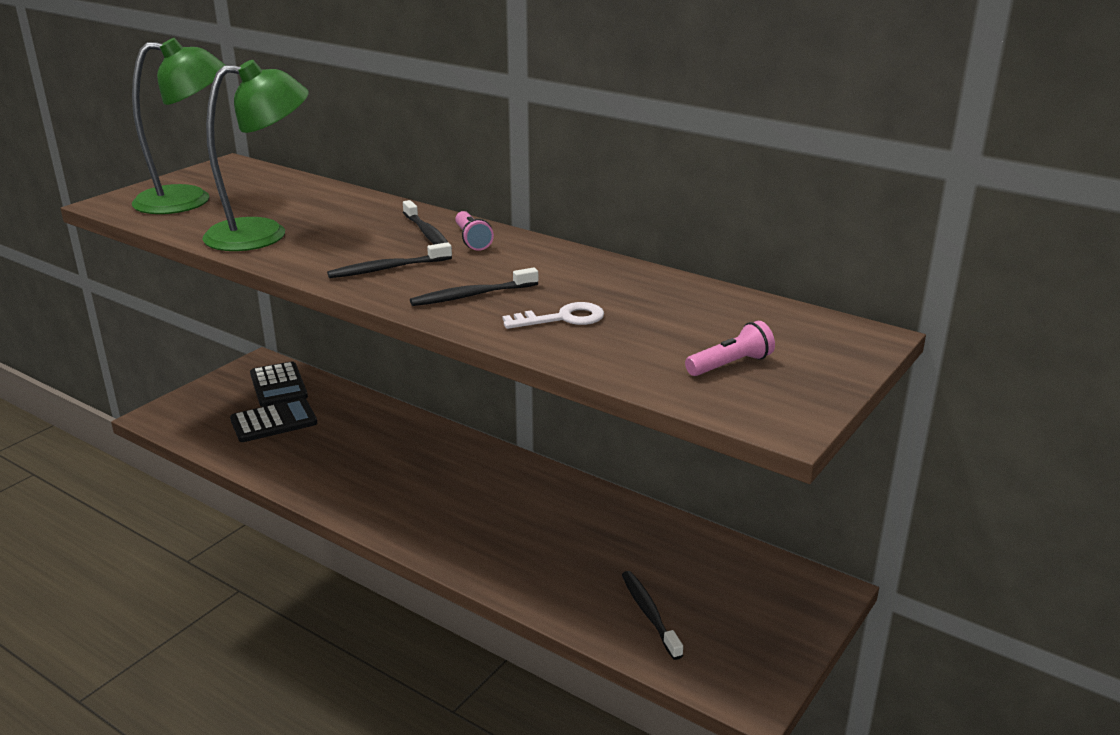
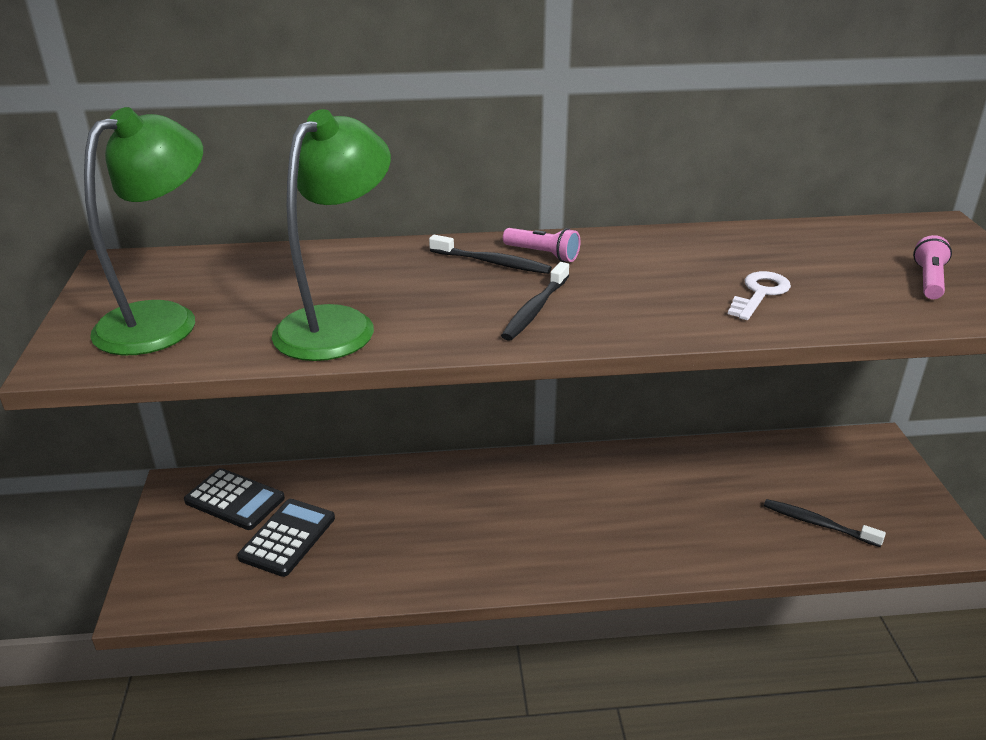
camera: 40 degrees left, 5 degrees up
black toothbrush [410,267,538,306] -> none

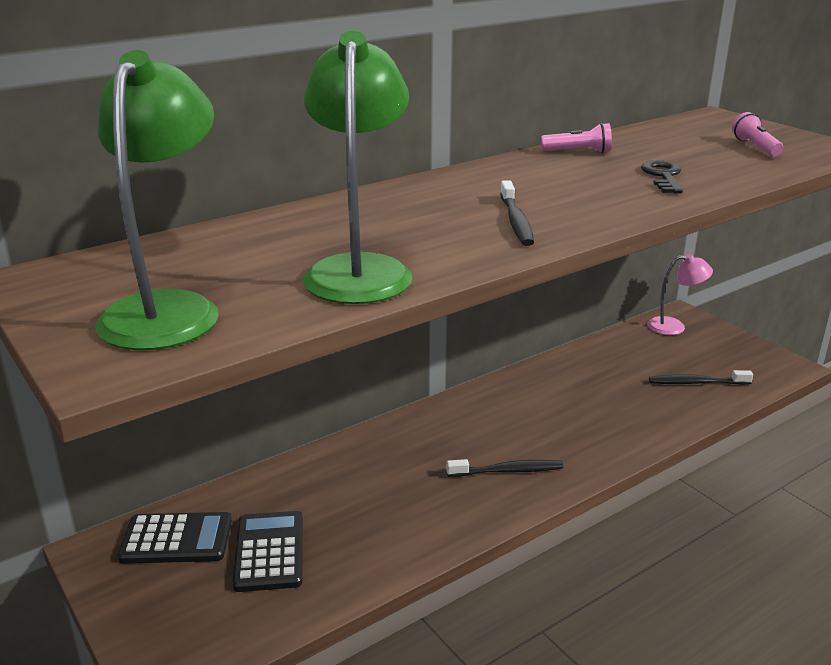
camera: 30 degrees left, 5 degrees down
black toothbrush [429,235,552,274] -> black toothbrush moved to [446,459,563,477]
pink flashlight [503,228,580,262] -> pink flashlight moved to [541,123,612,153]
white key [728,271,791,320] -> black key [641,160,683,194]
none -> pink lamp [647,254,713,335]

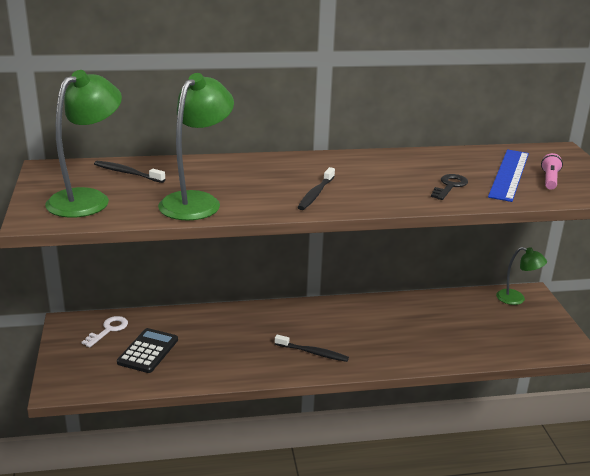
camera: 25 degrees right, 0 degrees up
black calculator [118,512,232,564] -> white key [82,316,128,348]
pink flashlight [541,123,612,153] -> none
pink lamp [647,254,713,335] -> green lamp [496,247,547,305]
black toothbrush [649,370,753,385] -> black toothbrush moved to [94,161,165,183]
none -> blue ruler [488,149,529,202]

